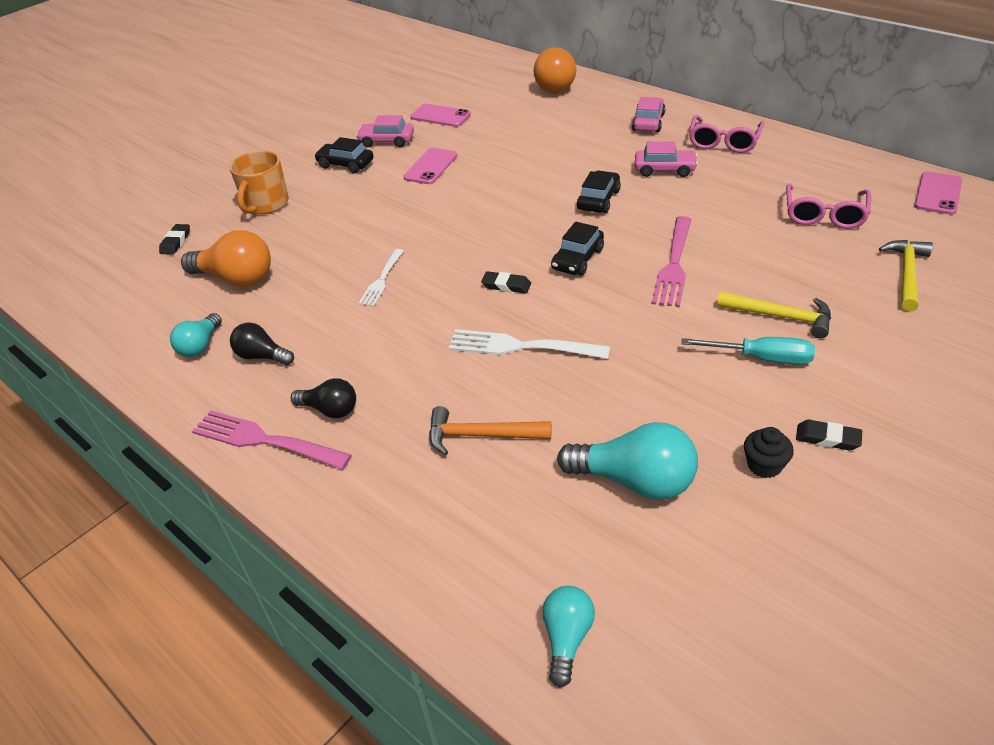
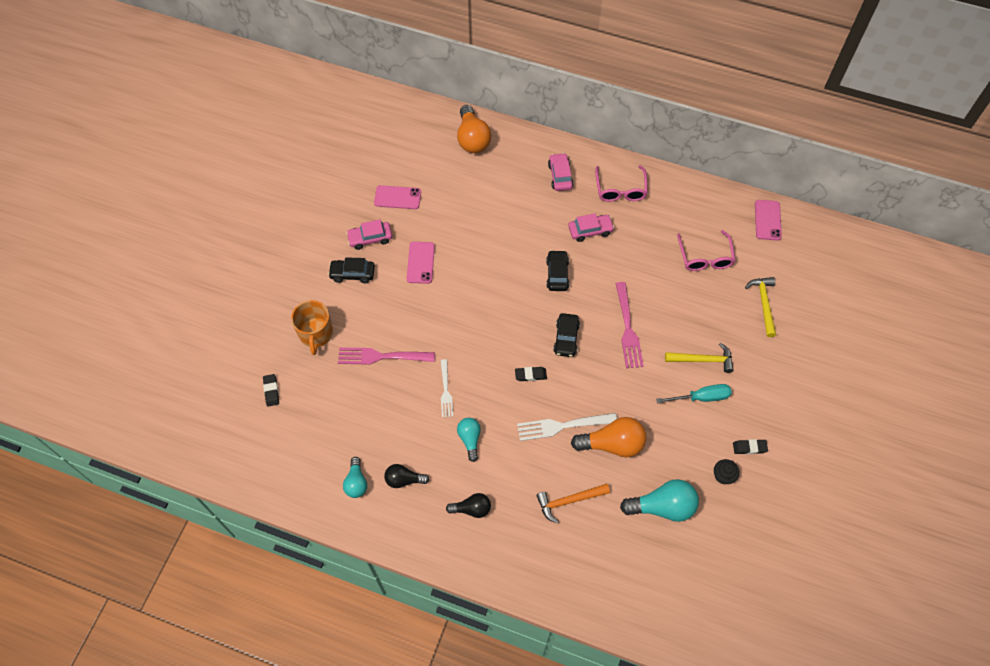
camera: 25 degrees left, 20 degrees up
orange light bulb [181,230,271,287] -> orange light bulb moved to [571,417,646,457]
pink fork [192,410,352,469] -> pink fork moved to [338,347,435,365]
turquoise light bulb [542,586,595,688] -> turquoise light bulb moved to [457,418,481,462]

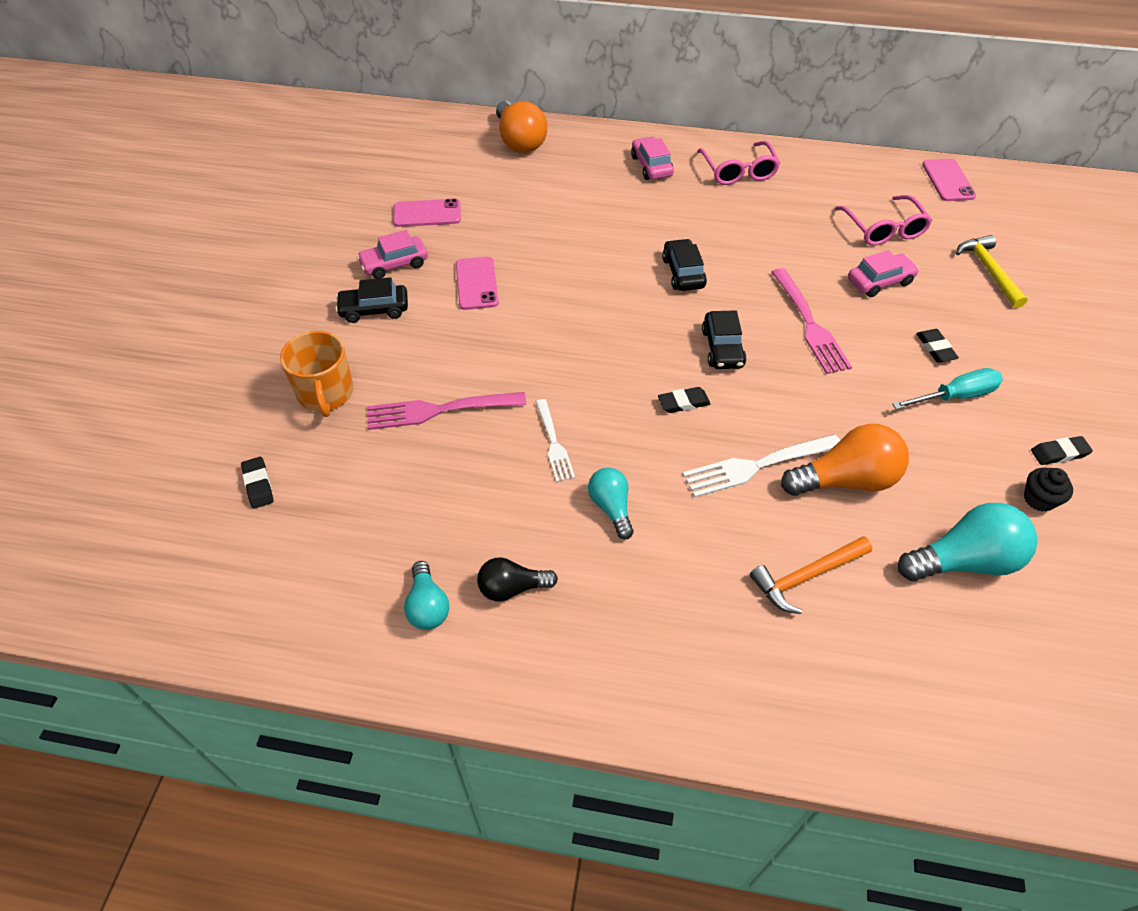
camera: 10 degrees left, 10 degrees down
black light bulb [446,493,491,518] -> none
pink car [568,213,614,242] -> pink car moved to [848,250,919,297]
yellow hammer [665,343,734,373] -> black eraser [916,329,959,363]

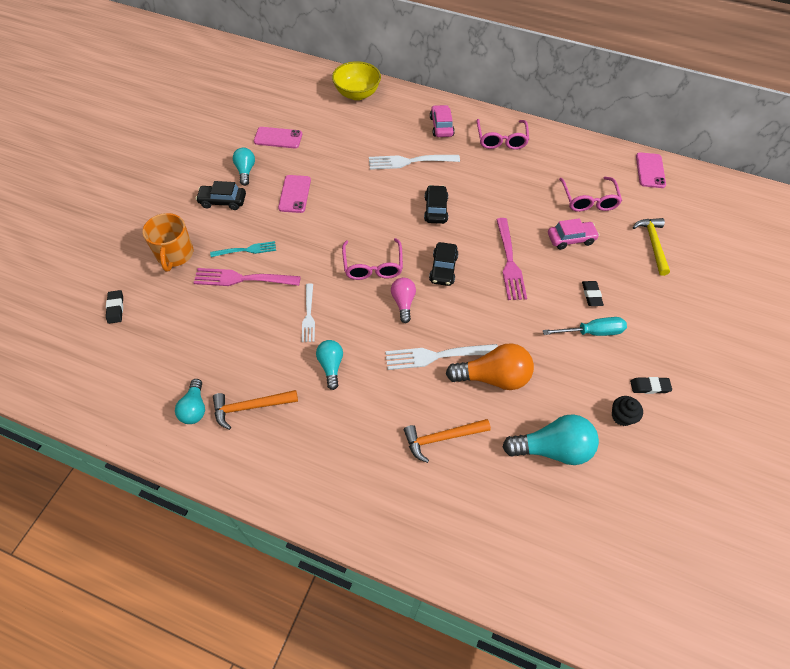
camera: 10 degrees right, 5 degrees up
pink car [357,230,428,279] -> turquoise light bulb [233,148,255,186]
black light bulb [477,557,558,602] -> orange hammer [213,390,298,430]
orange light bulb [496,101,547,153] -> yellow bowl [332,61,381,100]
black eraser [658,387,710,413] -> pink light bulb [391,278,416,323]
none -> turquoise fork [210,241,276,257]
none -> pink glasses [342,238,403,280]
none -> white fork [369,155,460,170]

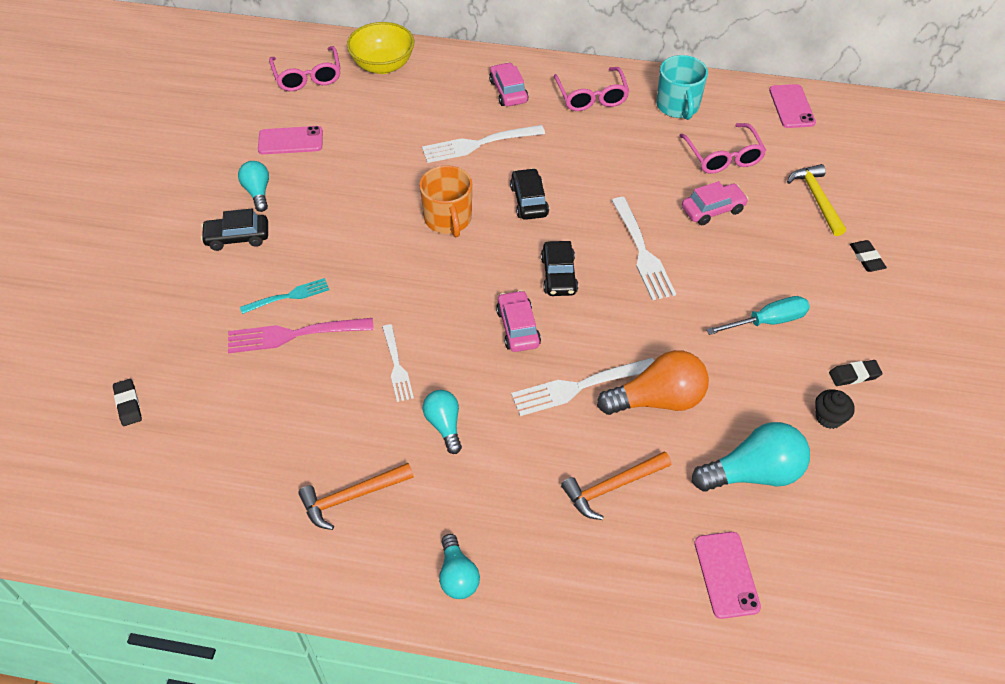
camera: 10 degrees left, 5 degrees down
orange mug [142,213,193,271] -> orange mug moved to [419,165,472,237]
turquoise light bulb [175,379,205,424] -> turquoise light bulb moved to [439,534,480,599]
pink phone [278,175,311,213] -> pink phone moved to [694,532,761,619]
pink glasses [342,238,403,280] -> pink glasses moved to [269,46,341,91]
pink light bulb [391,278,416,323] -> pink car [496,290,541,352]
pink fork [496,218,527,300] -> white fork [611,197,676,300]
black eraser [582,281,604,306] -> black eraser moved to [850,240,887,272]
none -> turquoise mug [656,55,708,120]

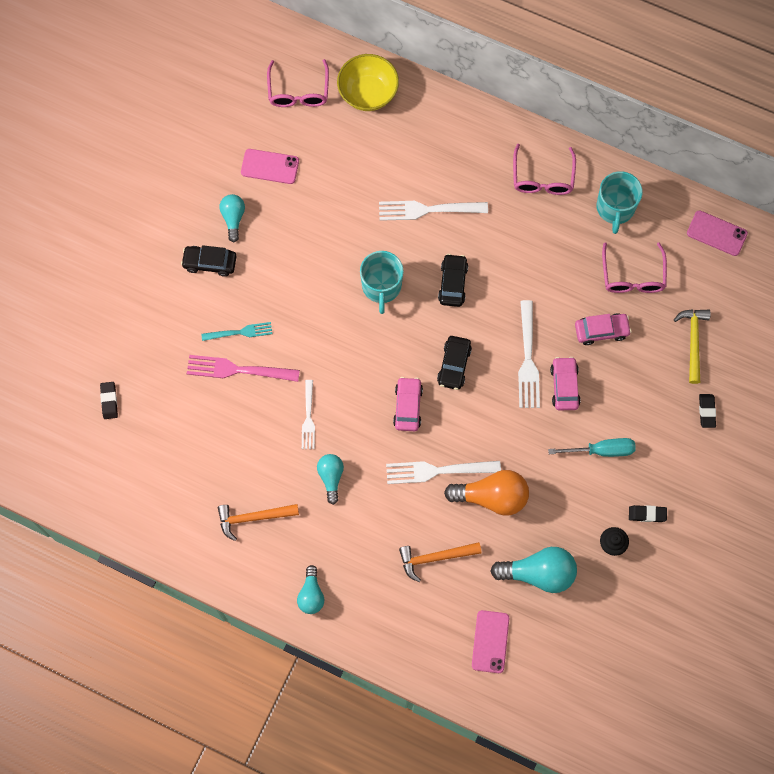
camera: 15 degrees right, 20 degrees up
orange mug [419,165,472,237] -> turquoise mug [360,251,404,314]
pink car [489,62,529,106] -> pink car moved to [550,357,581,410]
pink phone [769,84,816,128] -> pink phone turned 75 degrees counterclockwise [687,210,748,256]

